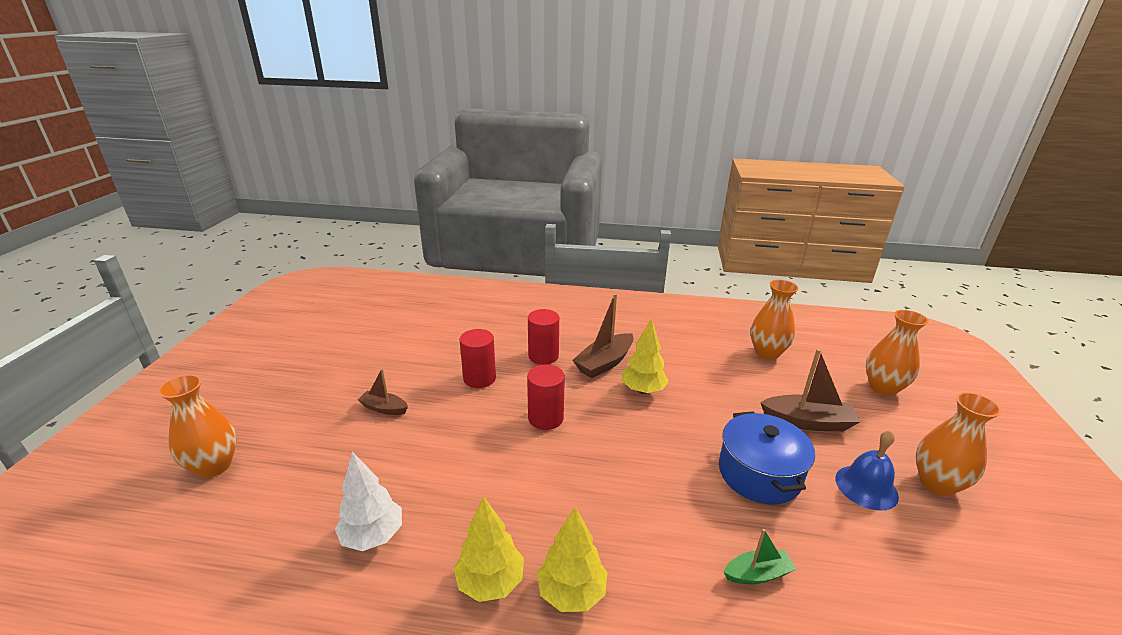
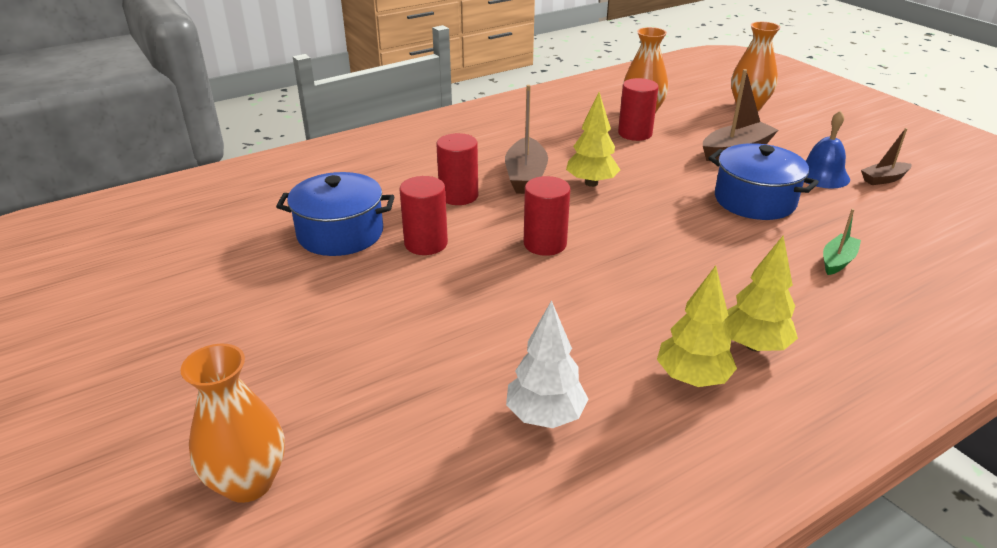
camera: 40 degrees left, 5 degrees up
brown boat [358,369,408,415] -> brown boat moved to [861,128,912,185]
orange vase [916,392,1001,496] -> none
none -> blue pot [276,172,395,256]
none -> red cylinder [618,78,659,141]

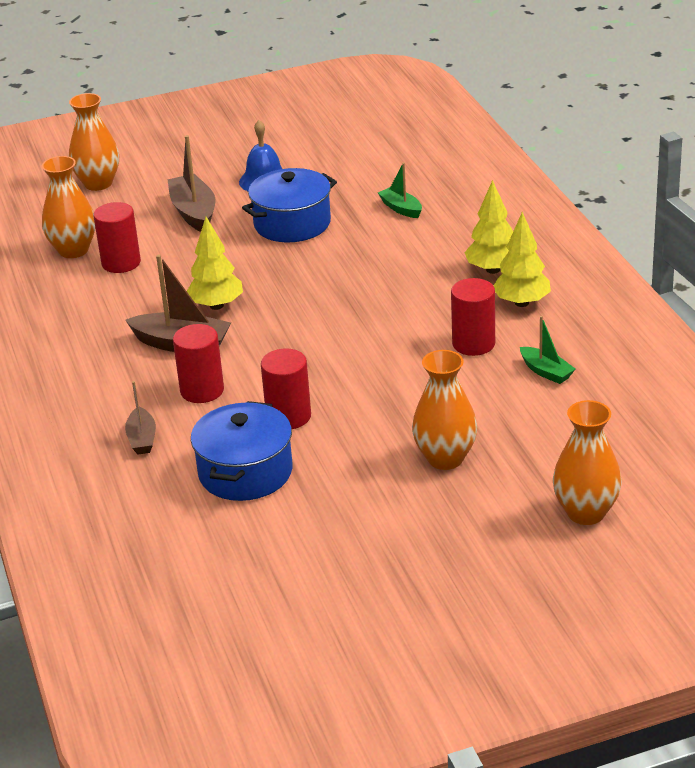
camera: 75 degrees left, 0 degrees up
white tree [506,300,589,428] -> green boat [520,316,575,384]
red cylinder [524,176,570,256] -> red cylinder moved to [451,278,495,356]
brown boat [861,128,912,185] -> brown boat moved to [125,381,156,454]
none -> orange vase [412,350,477,470]

